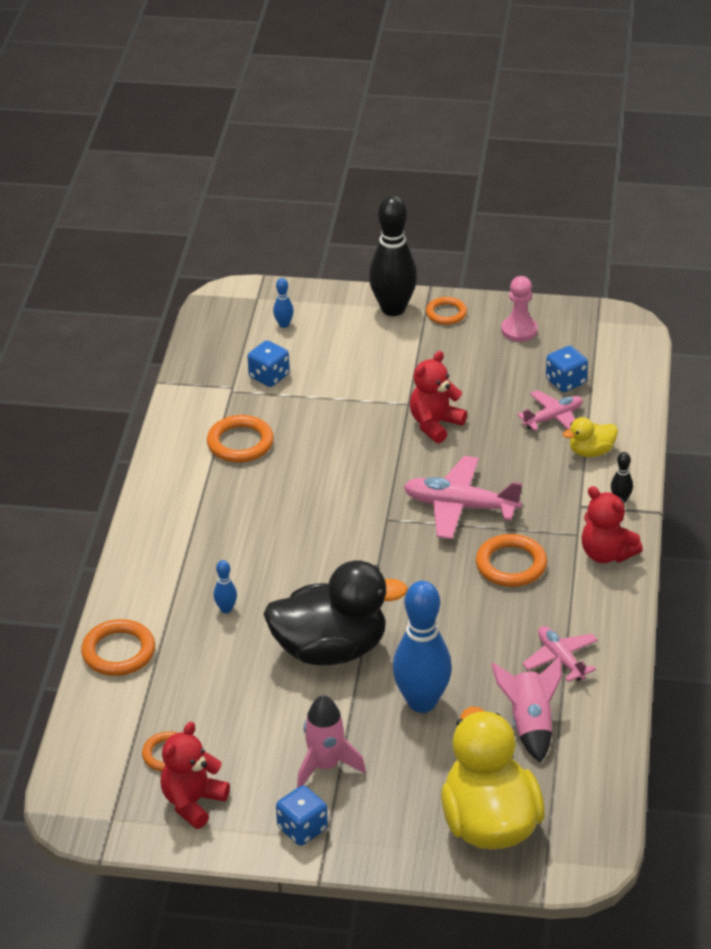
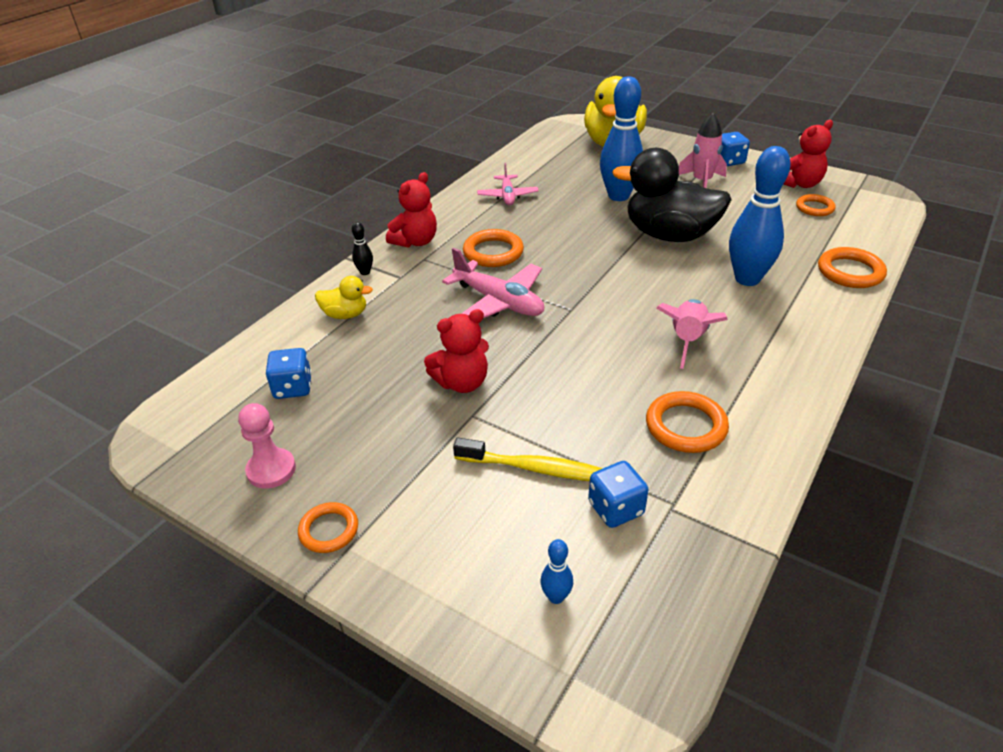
camera: 155 degrees left, 0 degrees up
blue bowling pin [214,560,237,613] -> blue bowling pin [729,146,791,286], size x2.38
black bowling pin [369,195,417,316] -> none
pink rocket [491,656,562,763] -> pink rocket moved to [656,299,728,369]
pink plane [517,390,583,431] -> none
red teddy bear [581,486,643,563] -> red teddy bear turned 60 degrees clockwise [386,172,437,248]
none -> yellow toothbrush [453,438,603,481]

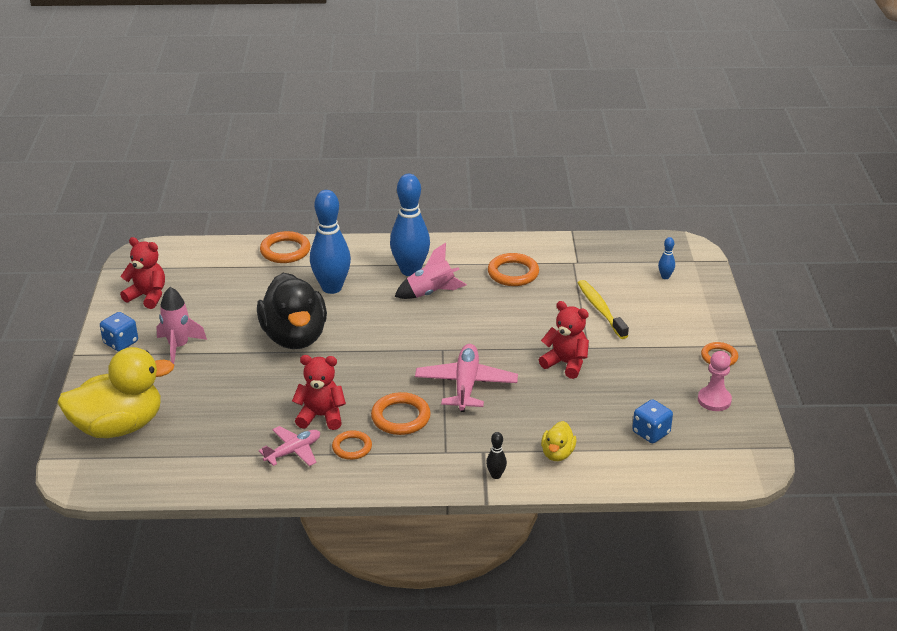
camera: 125 degrees left, 5 degrees down
yellow duck [315,276,373,319] -> yellow duck turned 135 degrees counterclockwise [541,421,577,461]
red teddy bear [386,172,437,248] -> red teddy bear moved to [292,355,346,430]
blue dice [588,461,649,528] -> none
blue bowling pin [600,76,643,201] -> blue bowling pin moved to [390,174,430,276]
orange ring [796,194,836,216] -> orange ring moved to [332,430,372,460]

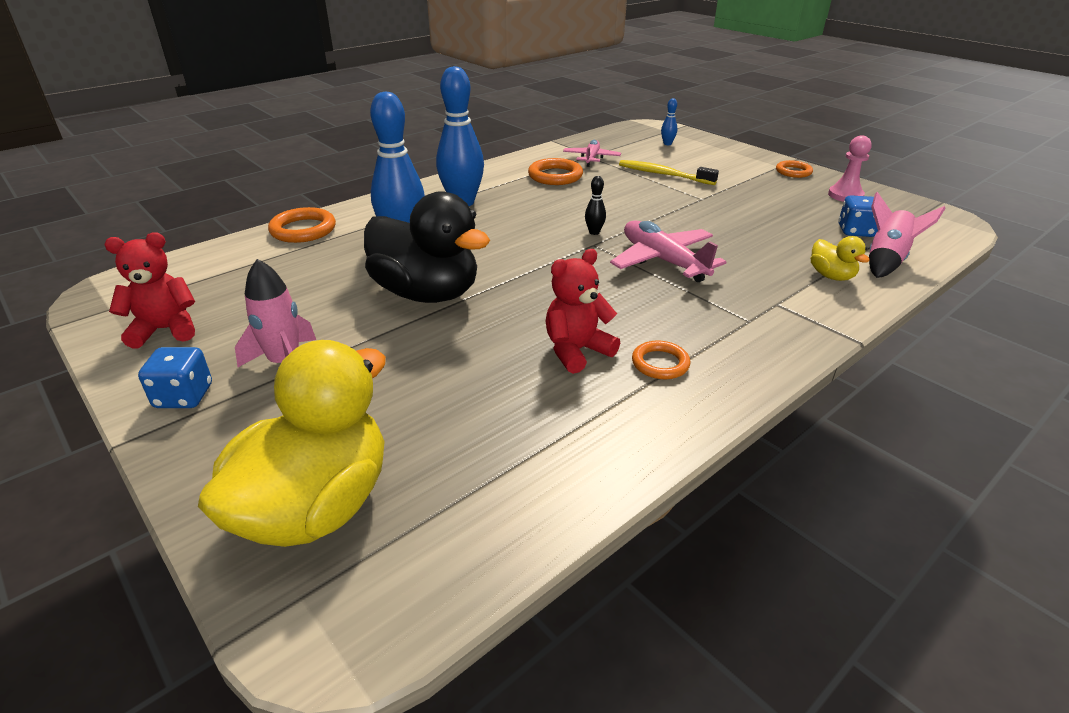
camera: 40 degrees left, 0 degrees up
pink plane [259,426,320,466] -> pink plane moved to [563,140,621,167]
orange ring [371,392,431,435] -> none
pink rocket [394,242,467,299] -> pink rocket moved to [869,192,945,278]
black bowling pin [486,432,507,479] -> black bowling pin moved to [585,176,606,235]
red teddy bear [539,301,589,379] -> none

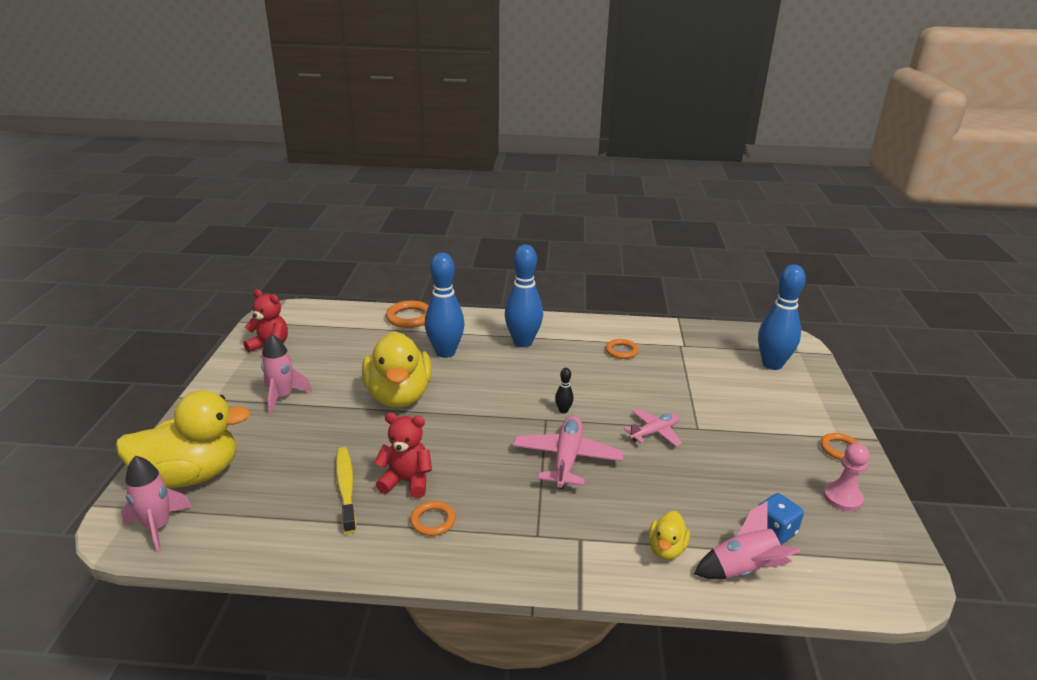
camera: 45 degrees right, 5 degrees down
blue dice [138,347,212,408] -> none
black duck [364,191,490,303] -> yellow duck [362,331,432,408]
orange ring [528,158,583,185] -> orange ring [606,339,639,359], size x0.65
pink plane [563,140,621,167] -> pink plane moved to [624,408,682,446]
yellow toothbrush [619,160,719,185] -> yellow toothbrush moved to [336,447,357,534]
blue bowling pin [661,98,677,145] -> blue bowling pin [758,264,806,370], size x2.38
none -> pink rocket [121,456,192,553]

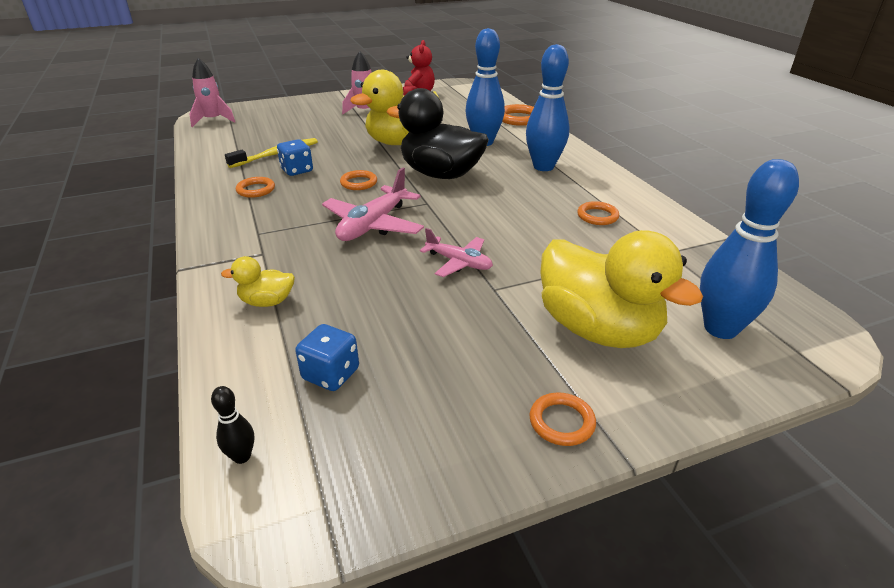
camera: 65 degrees right, 5 degrees up
yellow duck [116,390,251,488] -> yellow duck moved to [540,230,703,348]
red teddy bear [374,413,432,498] -> blue dice [277,139,313,176]
pink plane [513,415,624,489] -> pink plane turned 135 degrees clockwise [322,167,424,241]
black bowling pin [555,368,574,414] -> black bowling pin moved to [211,386,254,464]
pink rocket [694,501,801,579] -> none
pink pawn [823,443,870,511] -> none
none -> orange ring [340,170,377,190]
none -> black duck [387,88,489,179]

